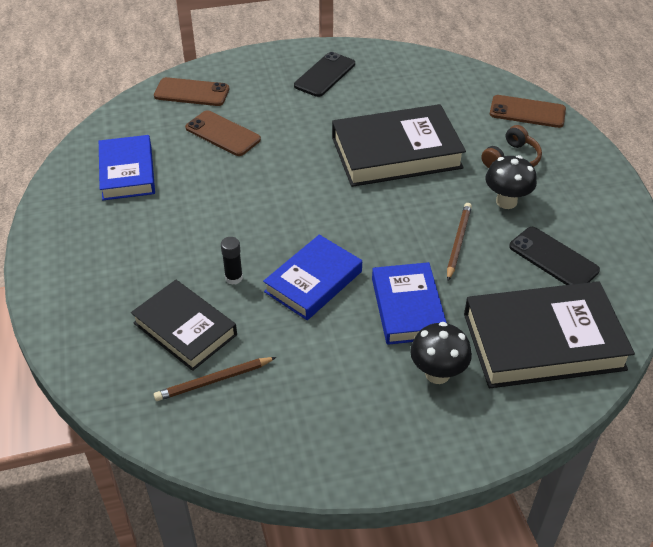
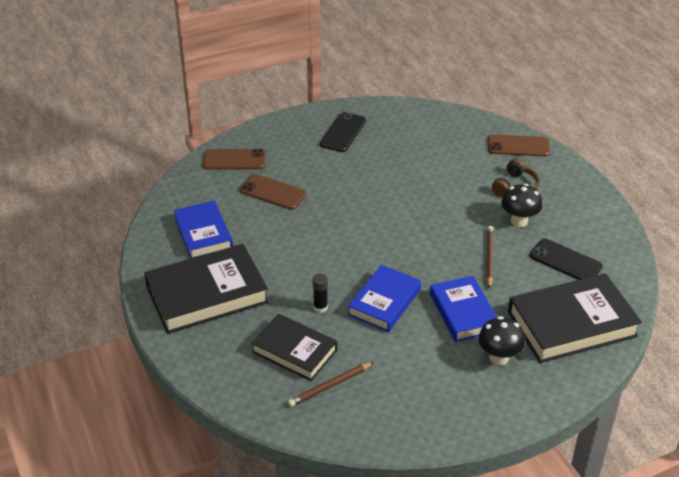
camera: 10 degrees left, 5 degrees down
black book [332,104,466,187] -> black book moved to [144,244,269,334]

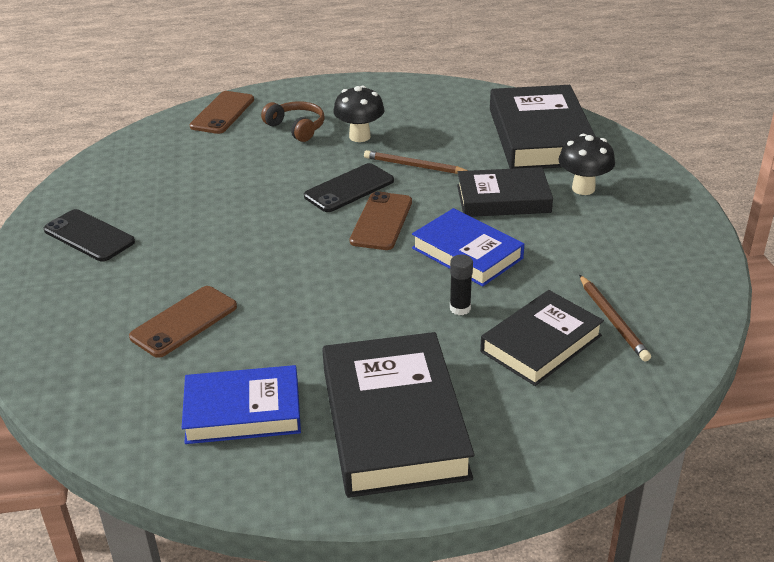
camera: 75 degrees left, 5 degrees down
brown phone [203,149,266,169] -> brown phone moved to [350,191,412,250]
blue book [430,276,497,342] -> black book [457,167,553,217]
black phone [530,238,603,280] -> black phone moved to [304,163,394,212]

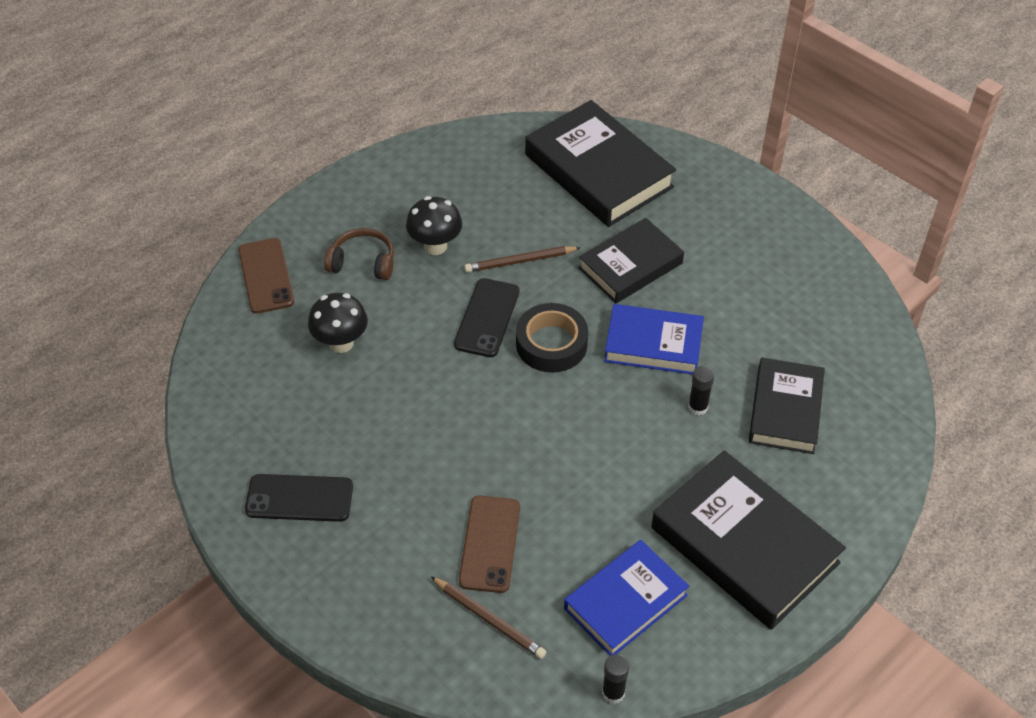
camera: 35 degrees left, 15 degrees up
brown phone [350,191,412,250] -> black tape [516,303,588,373]
black mushroom [558,134,615,195] -> black mushroom moved to [308,293,368,353]
brown pencil [579,275,651,361] -> brown pencil moved to [431,576,546,659]
none -> black glue stick [602,654,629,704]

